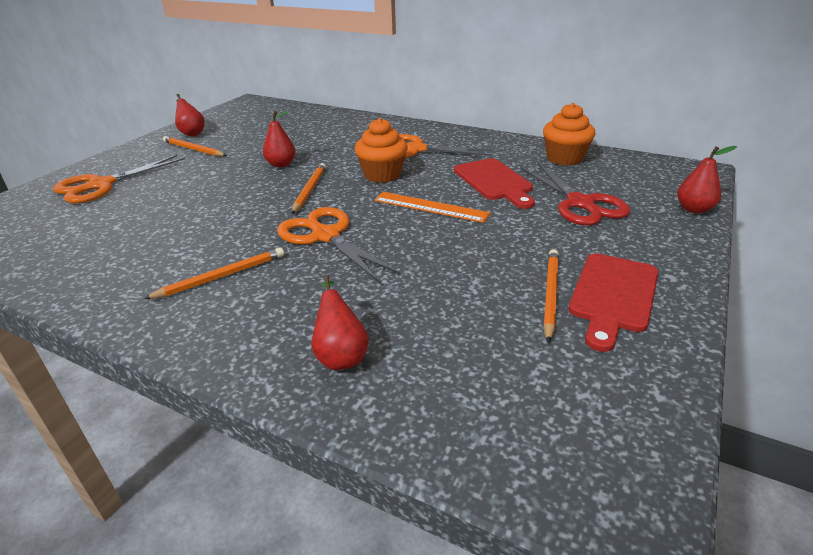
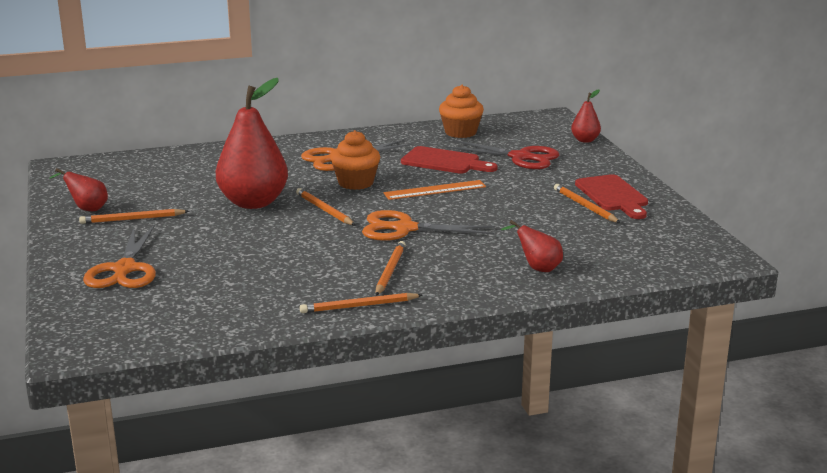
camera: 45 degrees left, 10 degrees down
red pear [263,110,296,168] -> red pear [216,78,288,209], size x2.13
none -> orange pencil [300,293,422,313]

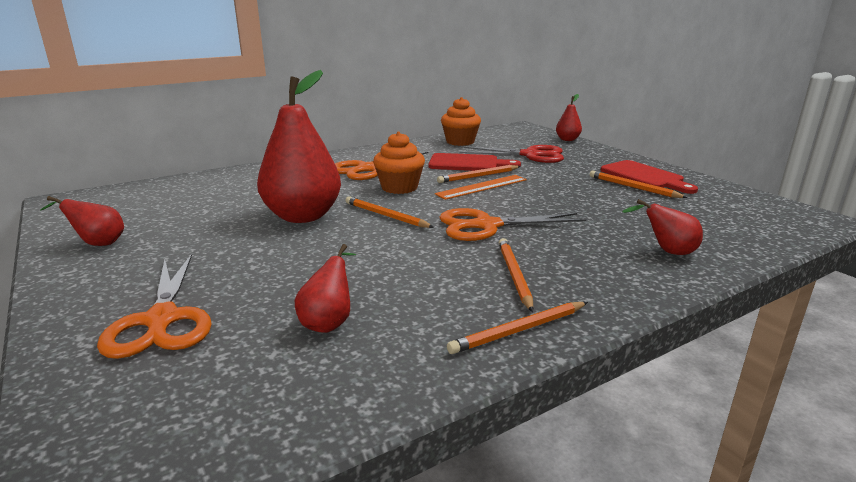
camera: 15 degrees left, 0 degrees up
orange pencil [79,209,189,224] -> orange pencil moved to [437,165,521,183]
none -> red pear [295,244,356,333]

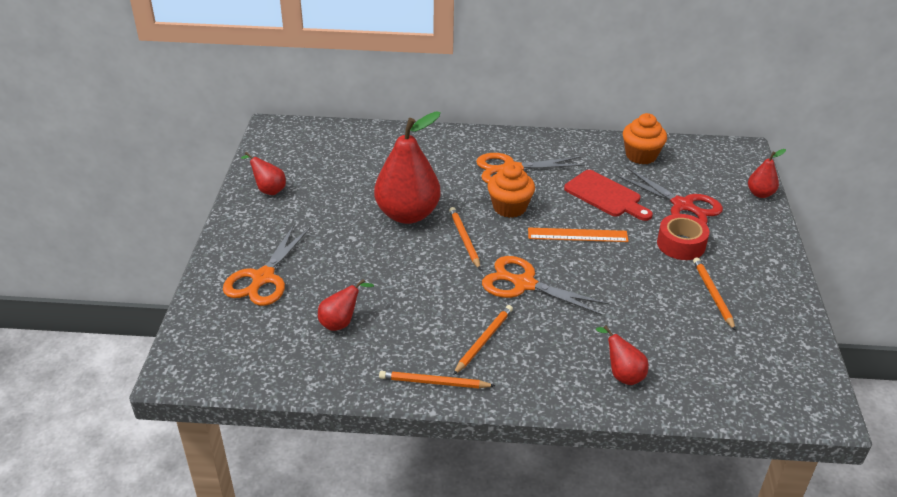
camera: 35 degrees right, 15 degrees up
orange pencil [437,165,521,183] -> none
red cutting board [601,160,698,194] -> none
none -> red tape [657,214,709,260]

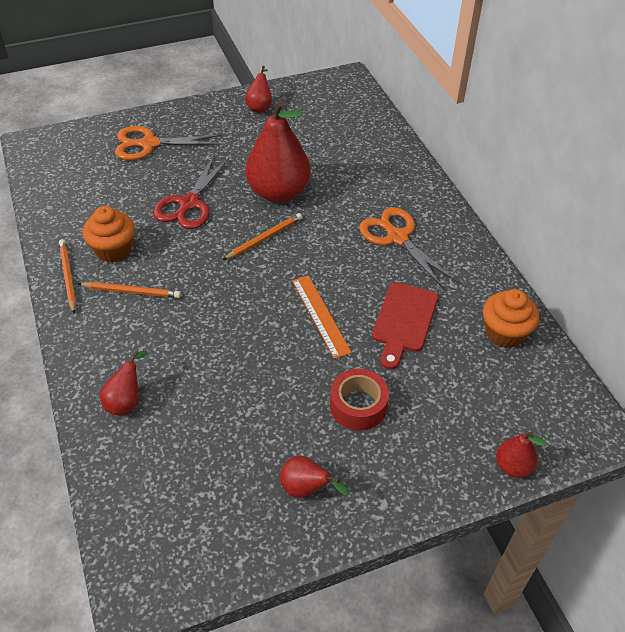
camera: 65 degrees right, 10 degrees up
red pear [318,279,374,331] -> red pear moved to [280,456,349,498]
orange scissors [482,256,609,316] -> none
orange cupcake [487,163,535,218] -> orange cupcake moved to [83,206,135,262]
red scissors [616,167,723,224] -> red scissors moved to [153,155,230,229]
orange pencil [693,257,736,331] -> none

